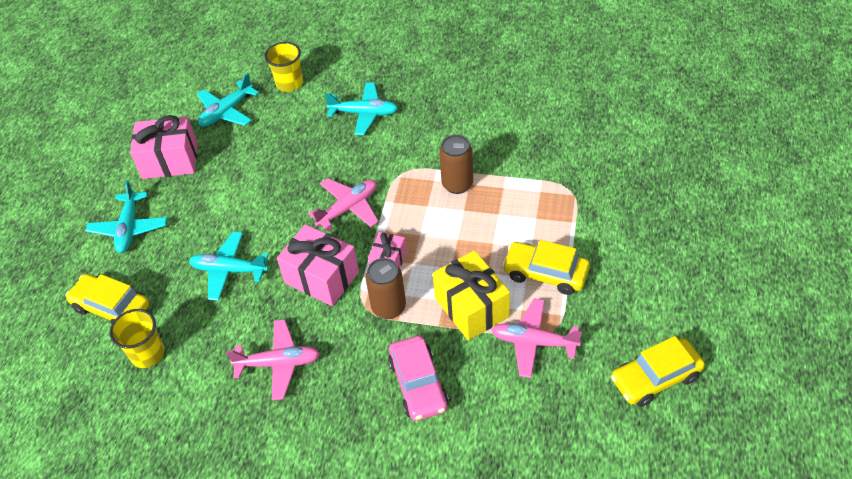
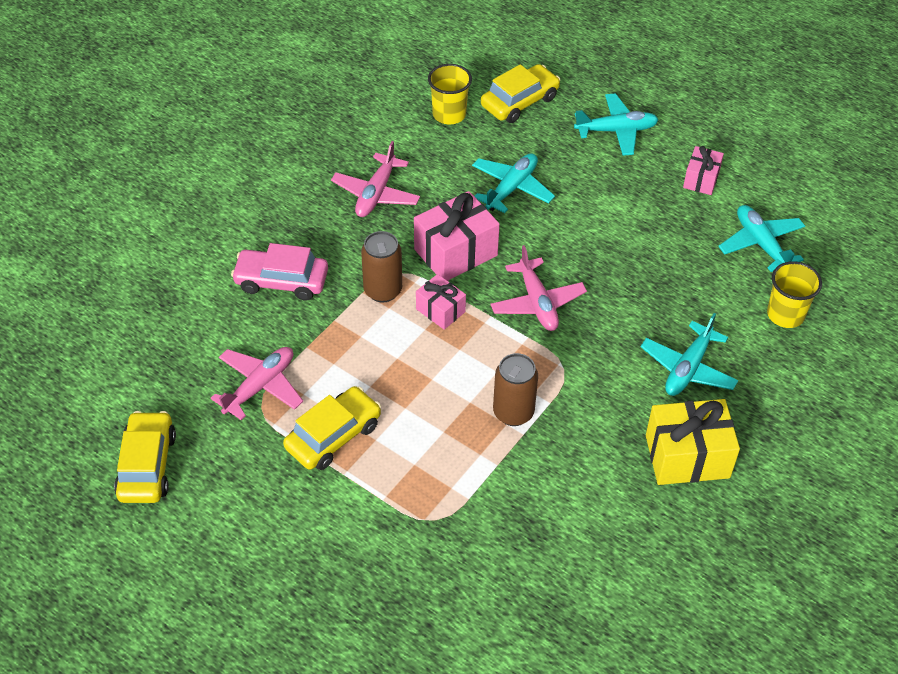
camera: 110 degrees right, 0 degrees up
turquoise plane [85,180,167,253] -> turquoise plane turned 150 degrees clockwise [574,93,659,156]
pink gift [130,115,198,179] -> pink gift [683,146,724,195], size x0.57
yellow gift [433,250,510,340] -> yellow gift moved to [646,399,740,485]

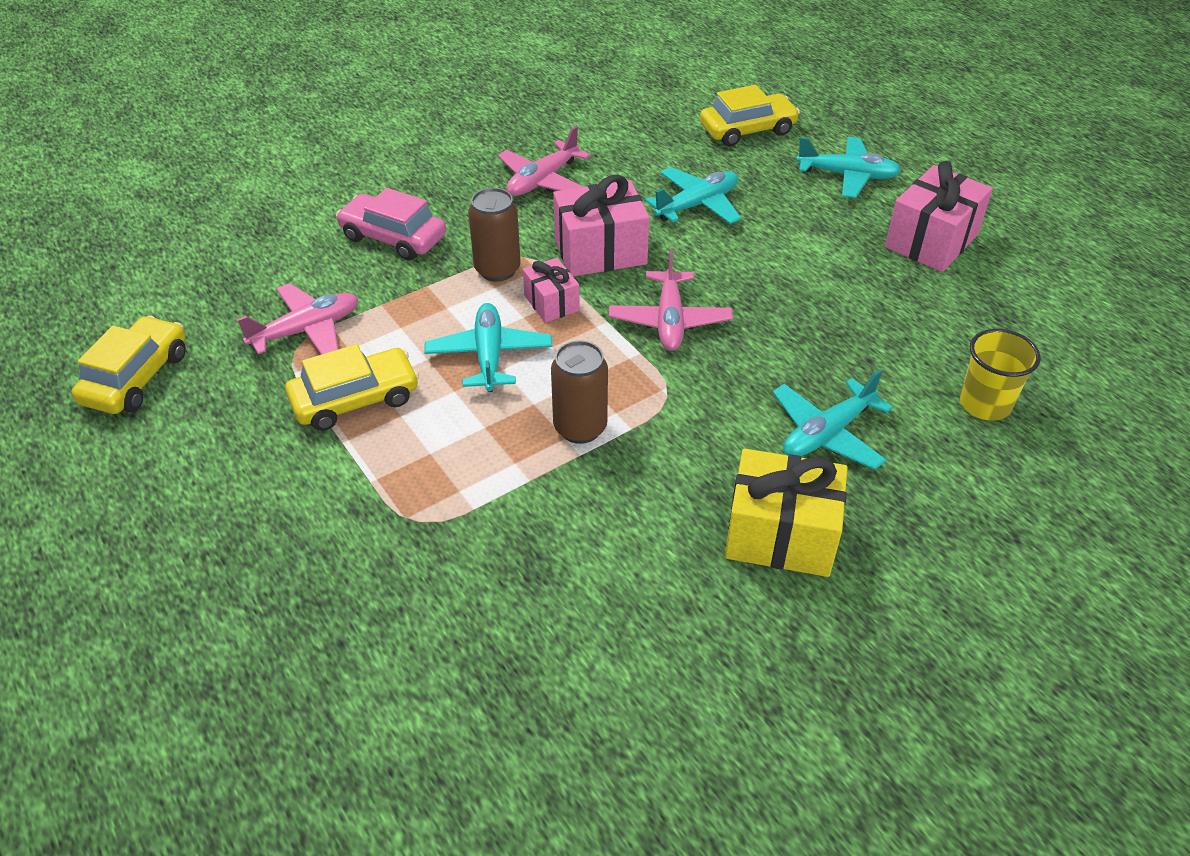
camera: 20 degrees right, 5 degrees down
yellow cup [428,64,472,124] -> none
pink gift [683,146,724,195] -> pink gift [885,161,993,272], size x1.75
turquoise plane [718,205,805,272] -> turquoise plane moved to [424,303,552,392]

